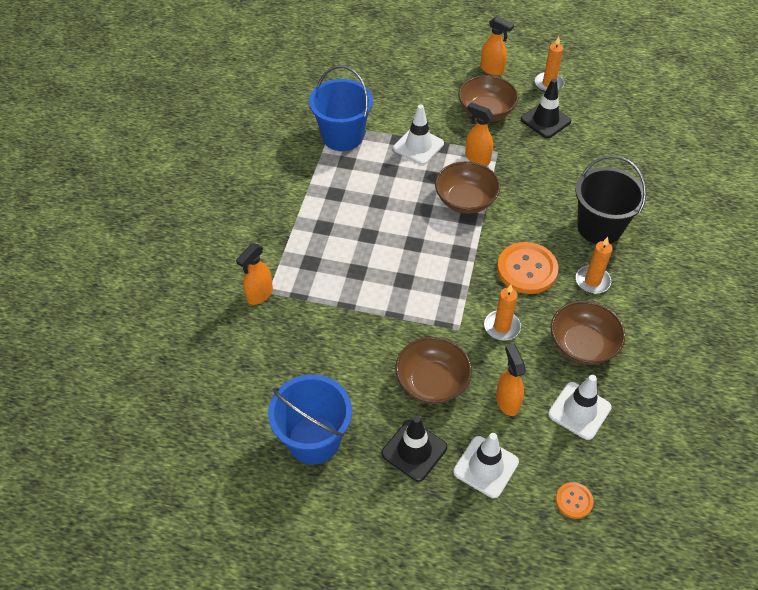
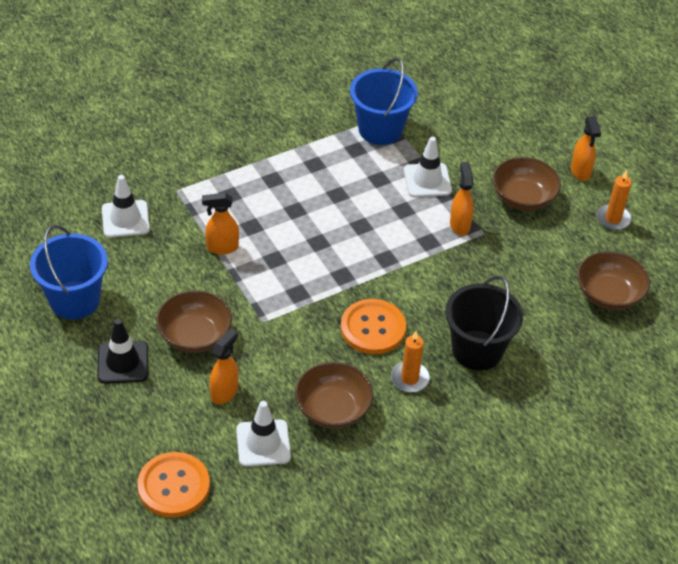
camera: 45 degrees right, 5 degrees down
orange spray bottle [236,244,273,305] -> orange spray bottle moved to [202,193,239,255]
brown bowl [435,161,500,214] -> brown bowl moved to [577,251,650,310]
white traffic cone [453,433,519,498] -> white traffic cone moved to [102,175,150,238]
orange candle [484,285,521,341] -> none
black traffic cone [521,79,571,138] -> none
orange button [556,482,593,519] -> orange button [137,452,210,518], size x1.96

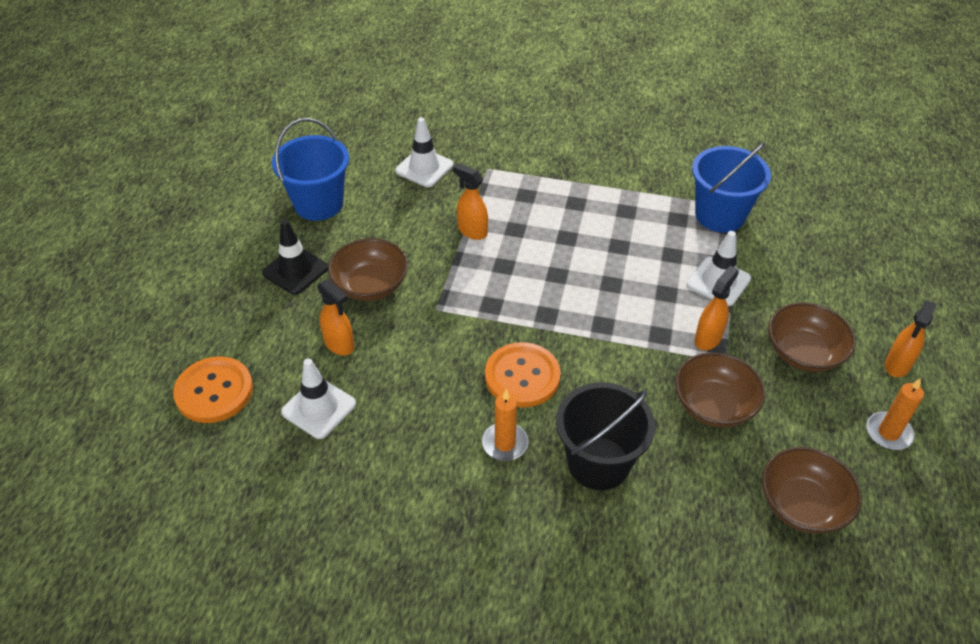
camera: 45 degrees right, 0 degrees up
orange spray bottle [210,328,238,404] -> orange spray bottle turned 60 degrees clockwise [317,279,354,355]
brown bowl [295,362,373,429] -> brown bowl moved to [675,352,765,427]

